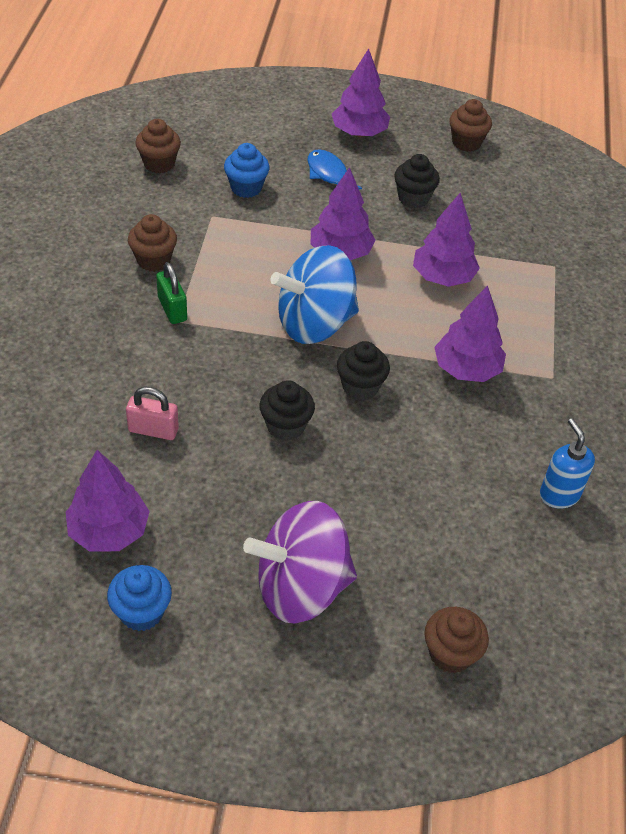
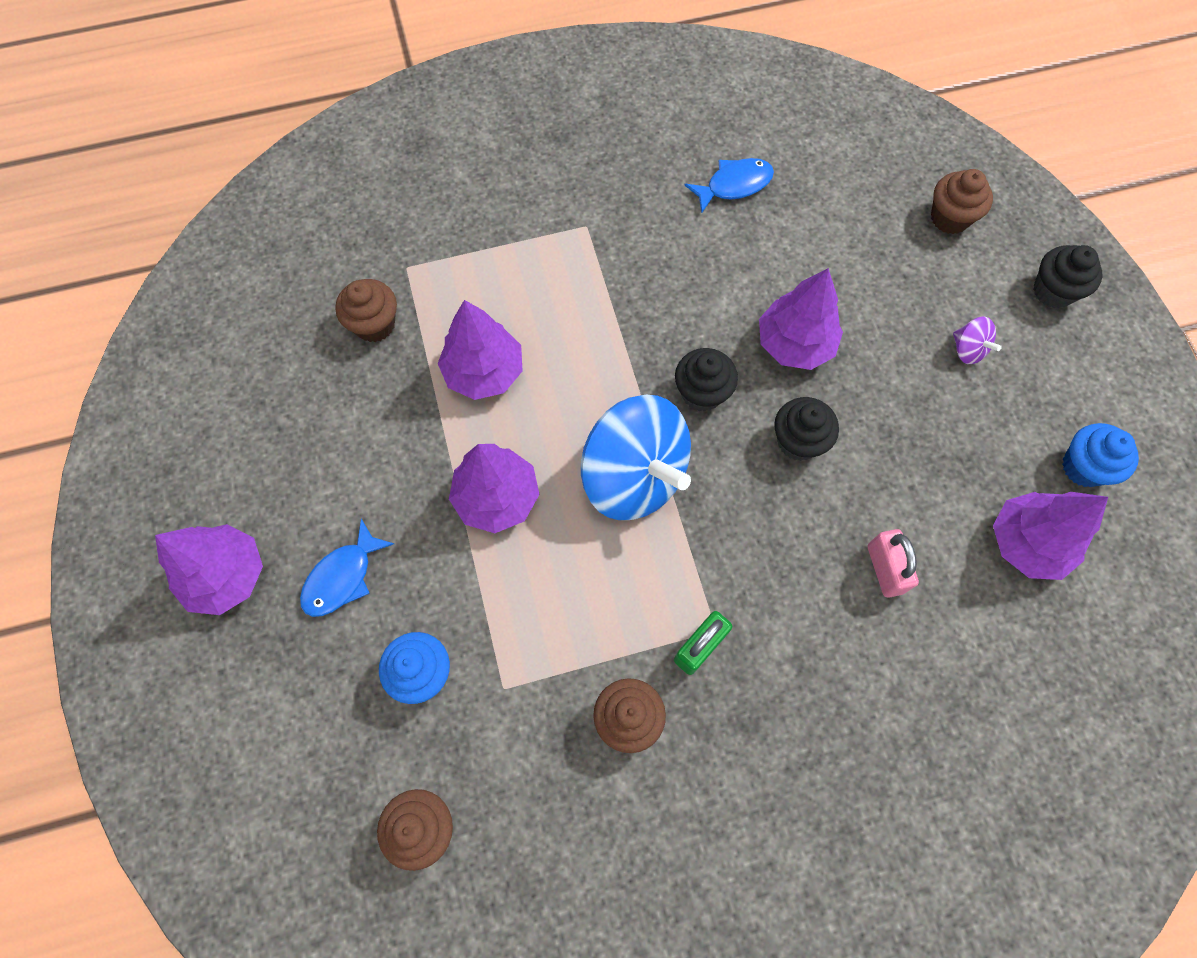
camera: 110 degrees left, 20 degrees up
purple spinning top [243,501,357,623] -> purple spinning top [953,317,1002,364], size x0.41
black cupcake [394,154,440,208] -> black cupcake moved to [1033,245,1103,308]
purple tree [434,285,506,382] -> purple tree moved to [759,268,843,370]
brown cupcake [449,99,492,152] -> brown cupcake moved to [335,279,397,342]
blue soap dispenser [540,418,595,508] -> blue fish [684,158,774,214]

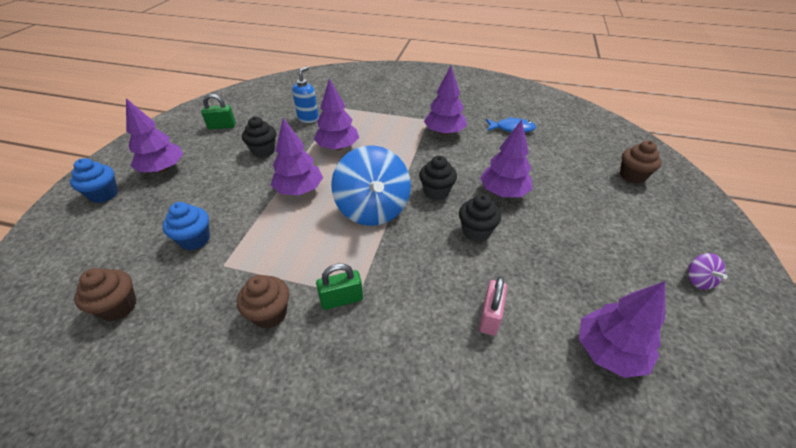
camera: 30 degrees right, 25 degrees down
blue fish [300,519,394,617] -> none
brown cupcake [335,279,397,342] -> blue soap dispenser [292,66,319,123]
purple spinning top [953,317,1002,364] -> purple spinning top moved to [688,253,728,290]
black cupcake [1033,245,1103,308] -> black cupcake moved to [242,117,276,158]
blue cupcake [1062,423,1139,487] -> blue cupcake moved to [70,158,118,203]
none -> green padlock [201,94,236,129]
none -> purple tree [424,66,467,135]

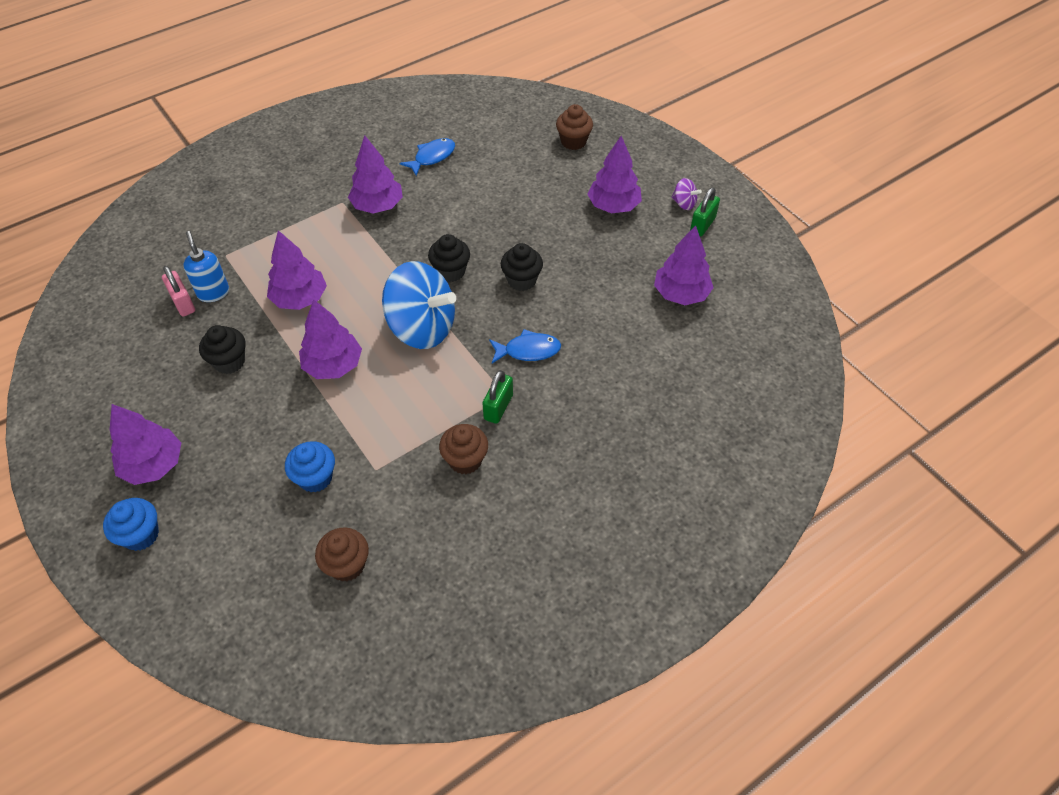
camera: 50 degrees left, 10 degrees up
green padlock [201,94,236,129] -> green padlock moved to [690,188,720,237]
pink padlock [479,277,507,336] -> pink padlock moved to [162,266,195,317]
purple tree [480,120,532,197] -> purple tree moved to [587,136,642,213]
none -> blue fish [489,329,561,364]

